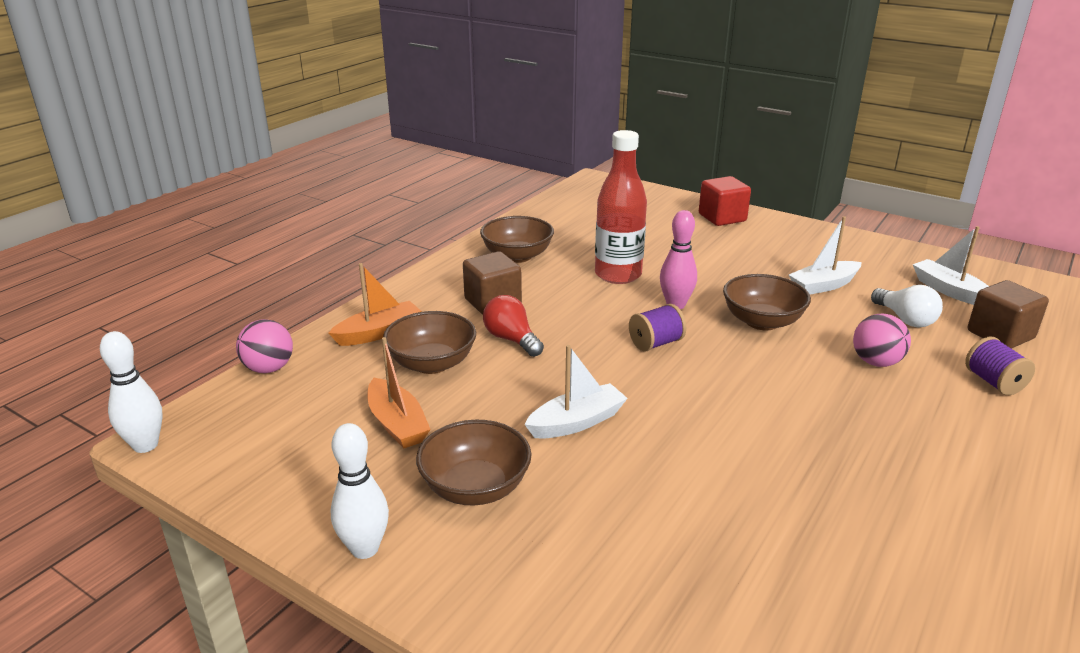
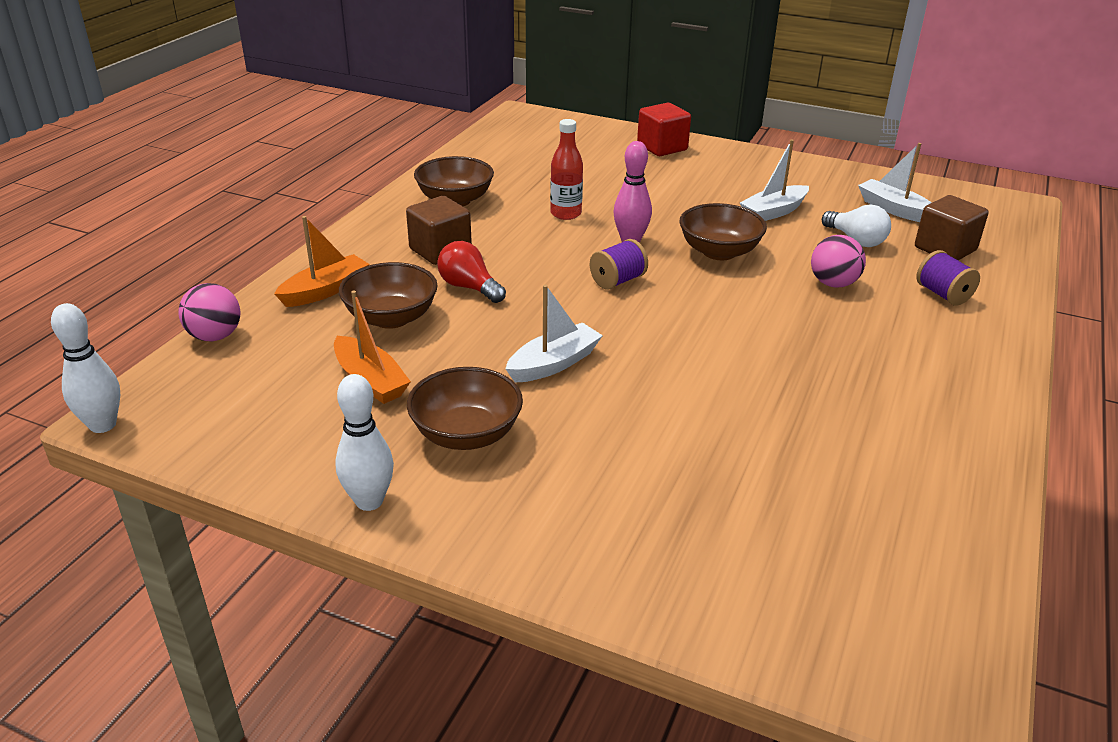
camera: 10 degrees left, 5 degrees up
red bottle [595,130,647,284] -> red bottle [550,119,583,220], size x0.63

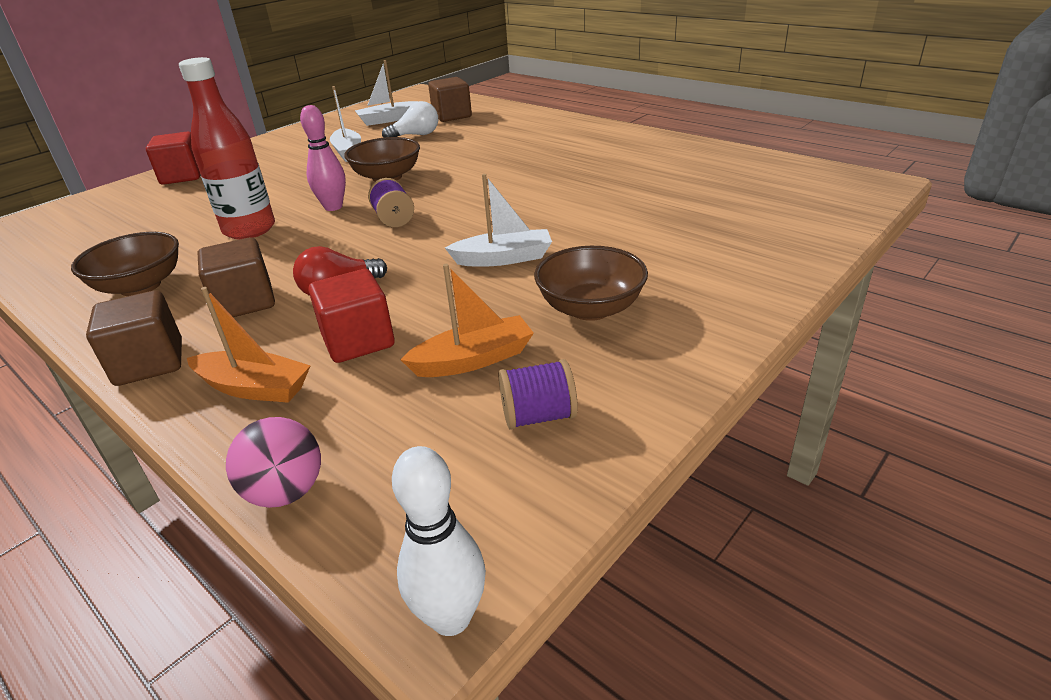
camera: 70 degrees left, 0 degrees up
orange boat [274,216,369,307] -> orange boat turned 135 degrees clockwise [187,287,311,403]
white bowling pin [335,374,394,511] -> none
brown bowl [339,262,438,329] -> red cube [308,269,395,363]
white boat [505,285,603,382] -> white boat turned 105 degrees clockwise [445,174,552,267]
red bottle [550,119,583,220] -> red bottle [179,57,275,239], size x1.58
pink ball [811,235,866,288] -> none
purple spool [916,250,980,305] -> purple spool moved to [499,359,578,430]
none -> brown cube [86,290,182,386]

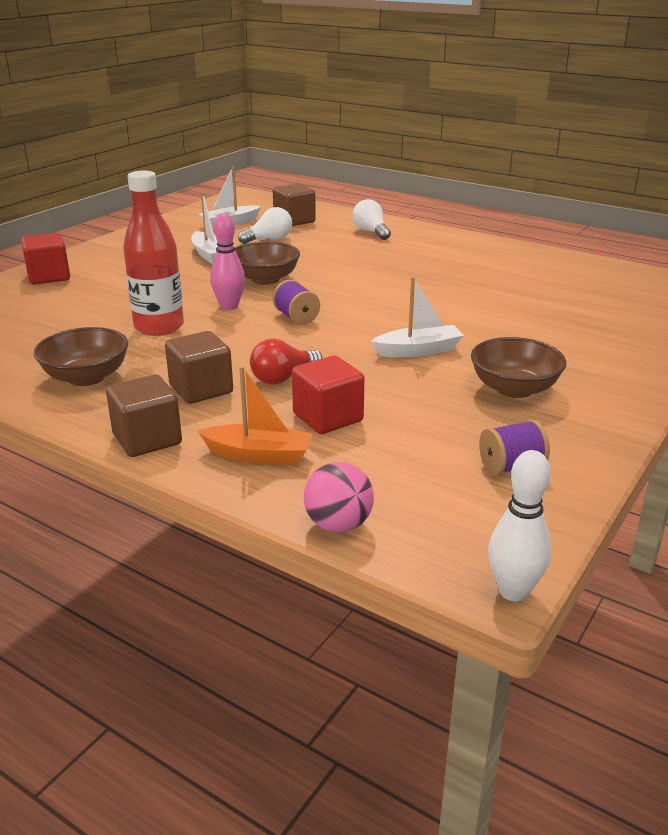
camera: 10 degrees left, 5 degrees down
orange boat [401,264,534,377] -> none
none -> white light bulb [352,199,391,240]

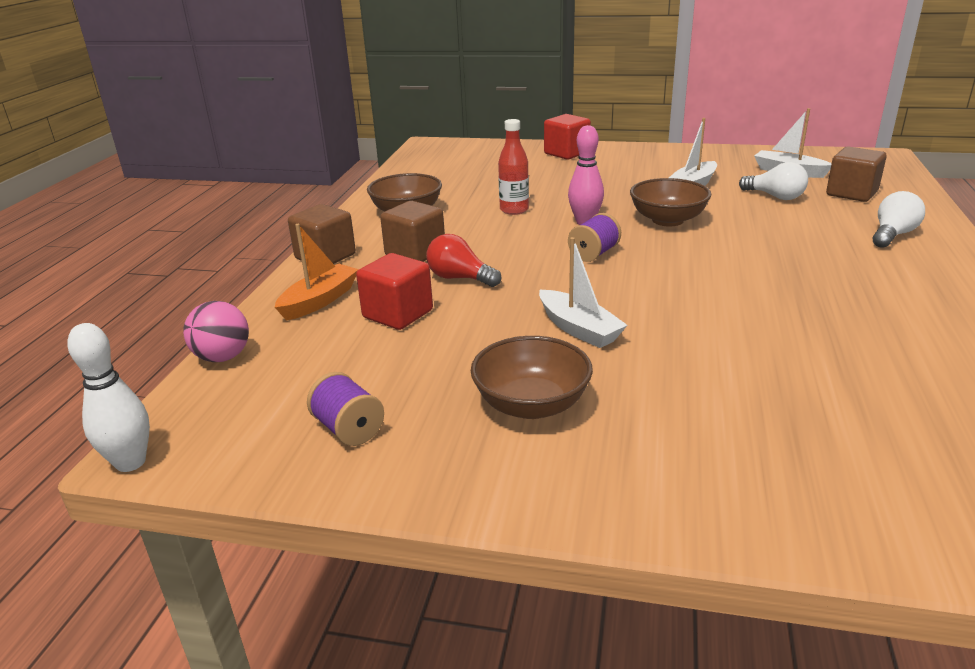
camera: 70 degrees right, 0 degrees up
red bottle [123,171,184,336] -> red bottle [498,119,529,215], size x0.63
orange boat [198,366,313,465] -> orange boat turned 135 degrees counterclockwise [275,224,359,321]

